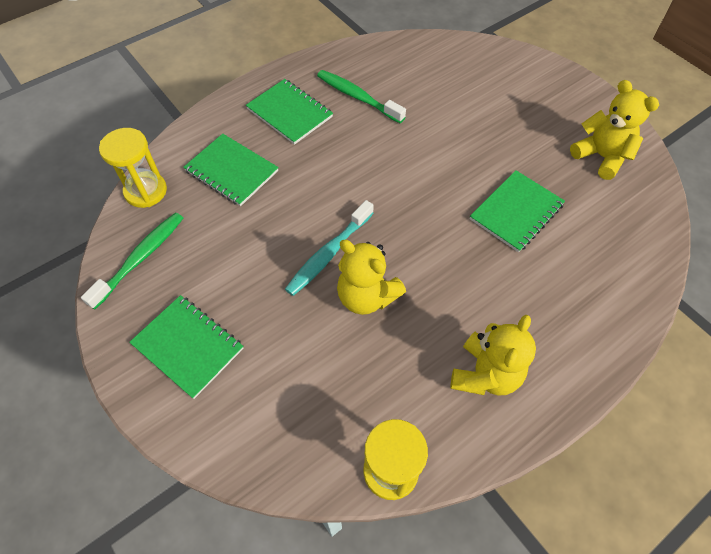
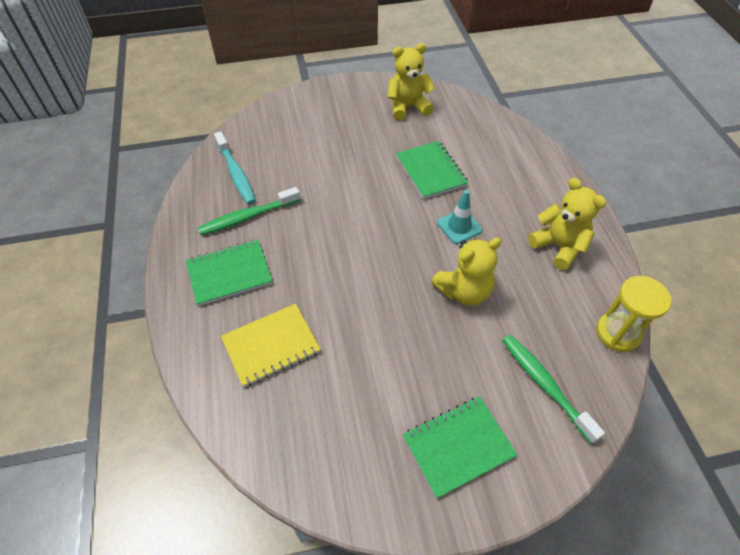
camera: 65 degrees left, 5 degrees down
green toothbrush [81,212,183,310] -> green toothbrush moved to [502,335,605,444]
yellow hourglass [99,128,167,208] -> none
green notebook [183,134,279,206] -> yellow notebook [221,304,321,387]
turquoise toothbrush [285,200,374,296] -> turquoise toothbrush moved to [214,132,256,204]
none -> turquoise traffic cone [437,190,483,244]

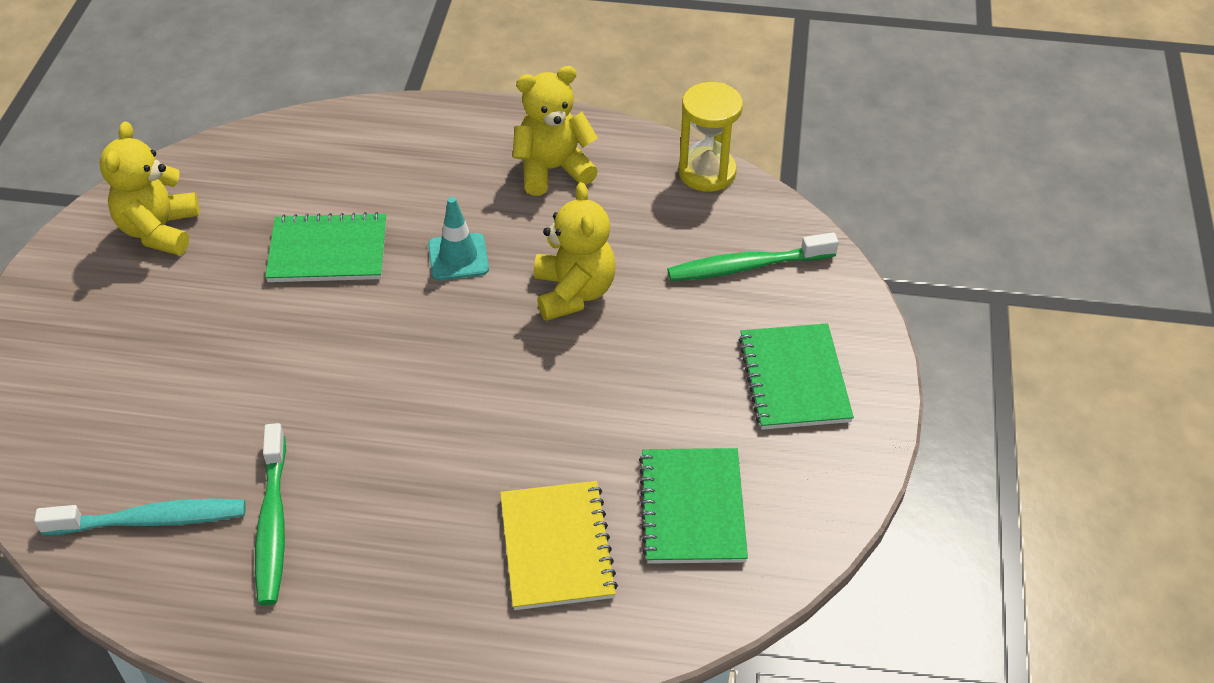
camera: 70 degrees left, 5 degrees down
green notebook [186,240,273,306] -> green notebook moved to [639,448,748,564]

